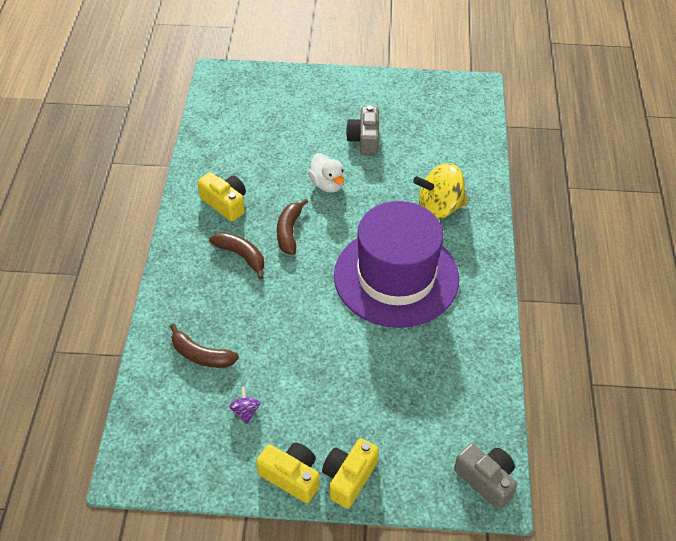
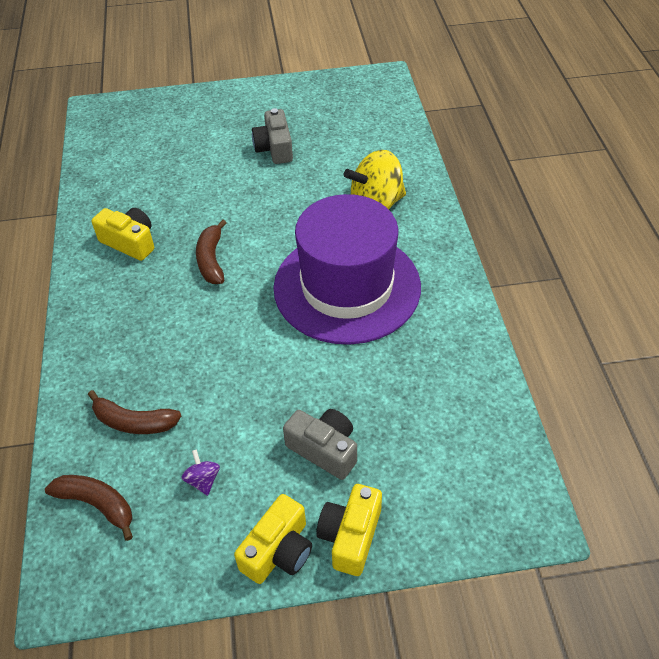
camera: 10 degrees left, 0 degrees up
brown banana [209,232,264,279] -> brown banana moved to [45,475,133,541]
yellow camera [256,443,319,503] -> yellow camera turned 105 degrees clockwise [234,494,312,584]
white duck [308,153,345,193] -> none
grey camera [454,443,517,510] -> grey camera moved to [283,409,357,480]

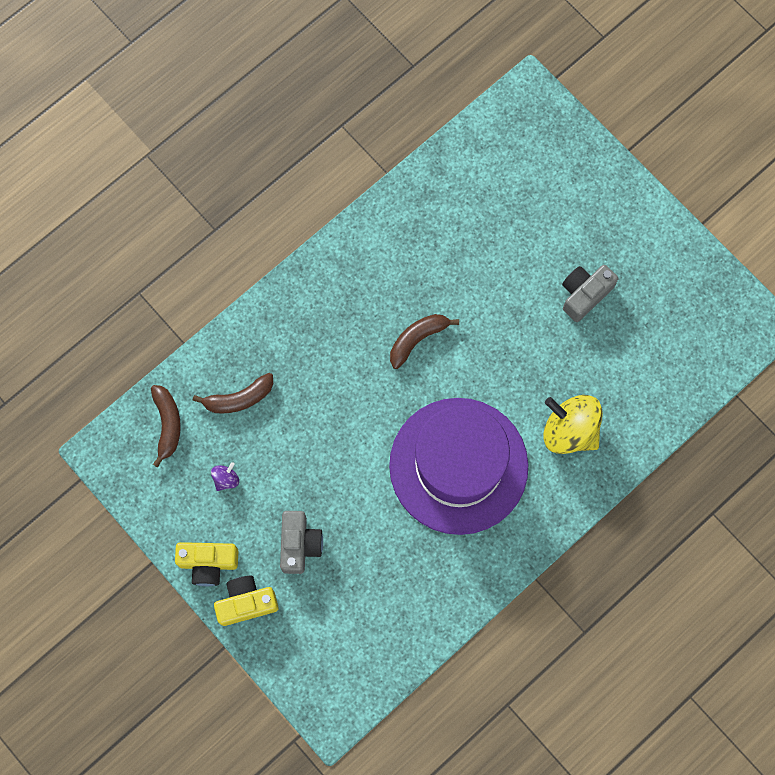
camera: 55 degrees right, 25 degrees up
brown banana [88,390,181,434] -> brown banana turned 90 degrees counterclockwise [193,373,273,414]
yellow camera [92,208,154,261] -> none

